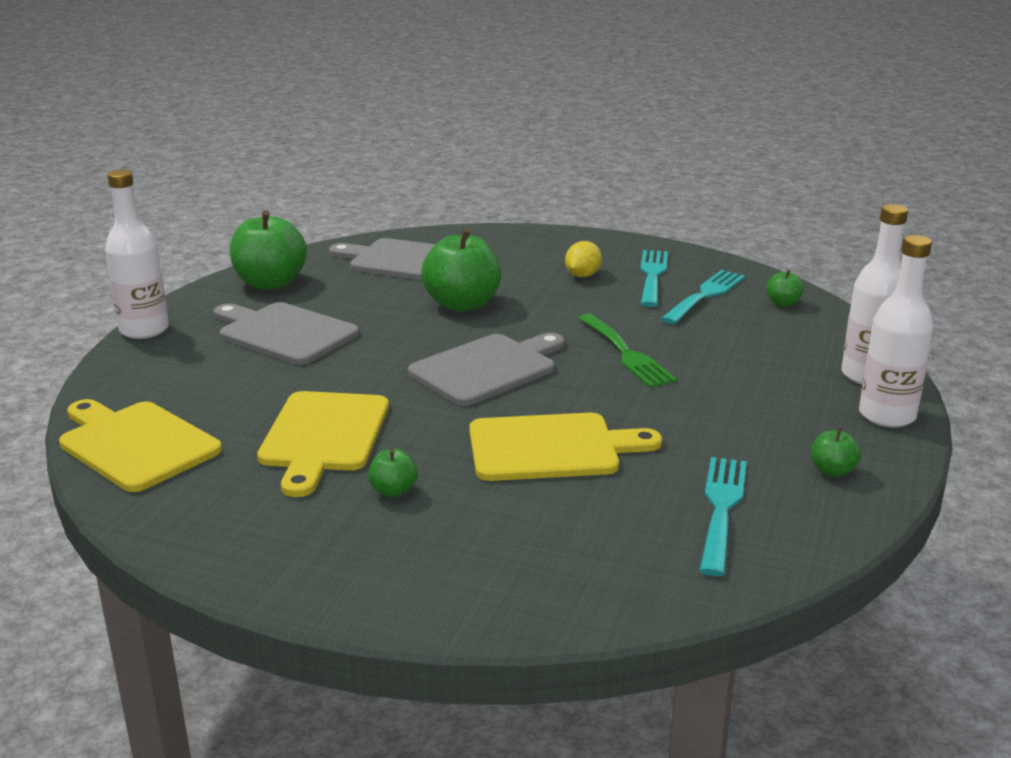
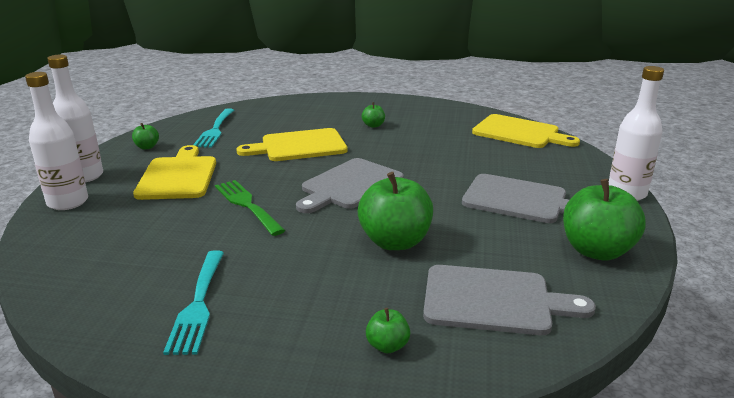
camera: 170 degrees right, 0 degrees up
yellow cutting board [257,391,389,497] -> yellow cutting board moved to [133,145,216,200]
yellow lemon [565,241,602,277] -> none
turquoise fork [661,270,745,324] -> none
green apple [766,270,804,307] -> green apple moved to [366,308,410,353]

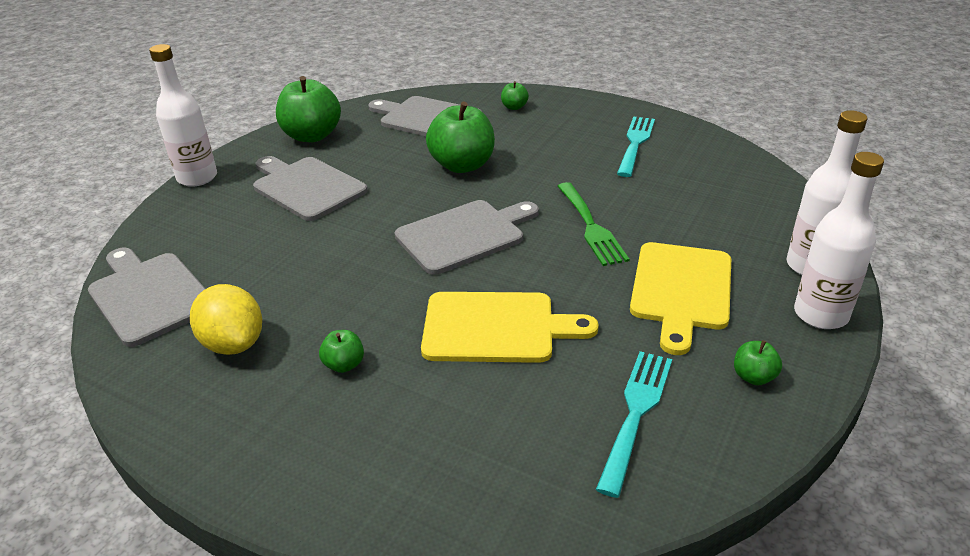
camera: 160 degrees left, 10 degrees up
yellow cutting board [472,114,580,148] -> grey cutting board [88,247,205,347]
none -> yellow lemon [190,284,262,355]

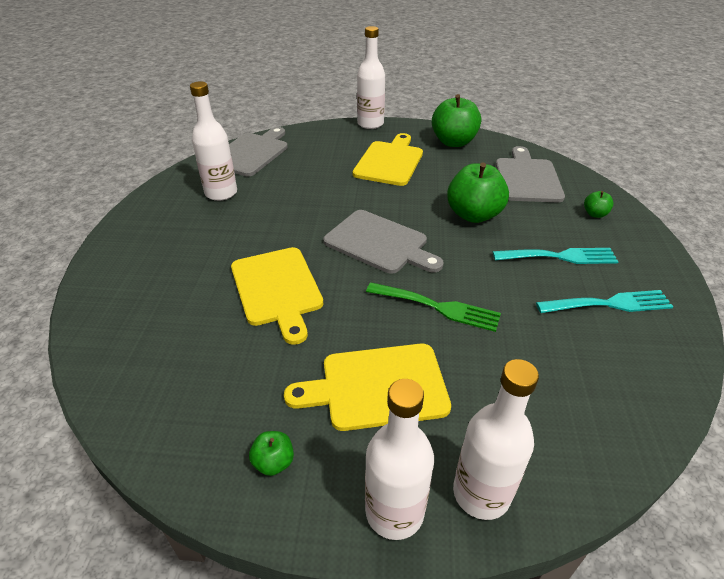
camera: 65 degrees right, 5 degrees up
yellow lemon [190,284,262,355] -> white bottle [190,81,237,201]
grey cutting board [253,156,368,221] -> yellow cutting board [353,133,423,186]
green apple [319,330,364,373] -> none
green fork [558,182,630,266] -> green fork turned 120 degrees counterclockwise [366,282,501,332]
turquoise fork [596,351,672,498] -> turquoise fork moved to [493,248,619,264]

